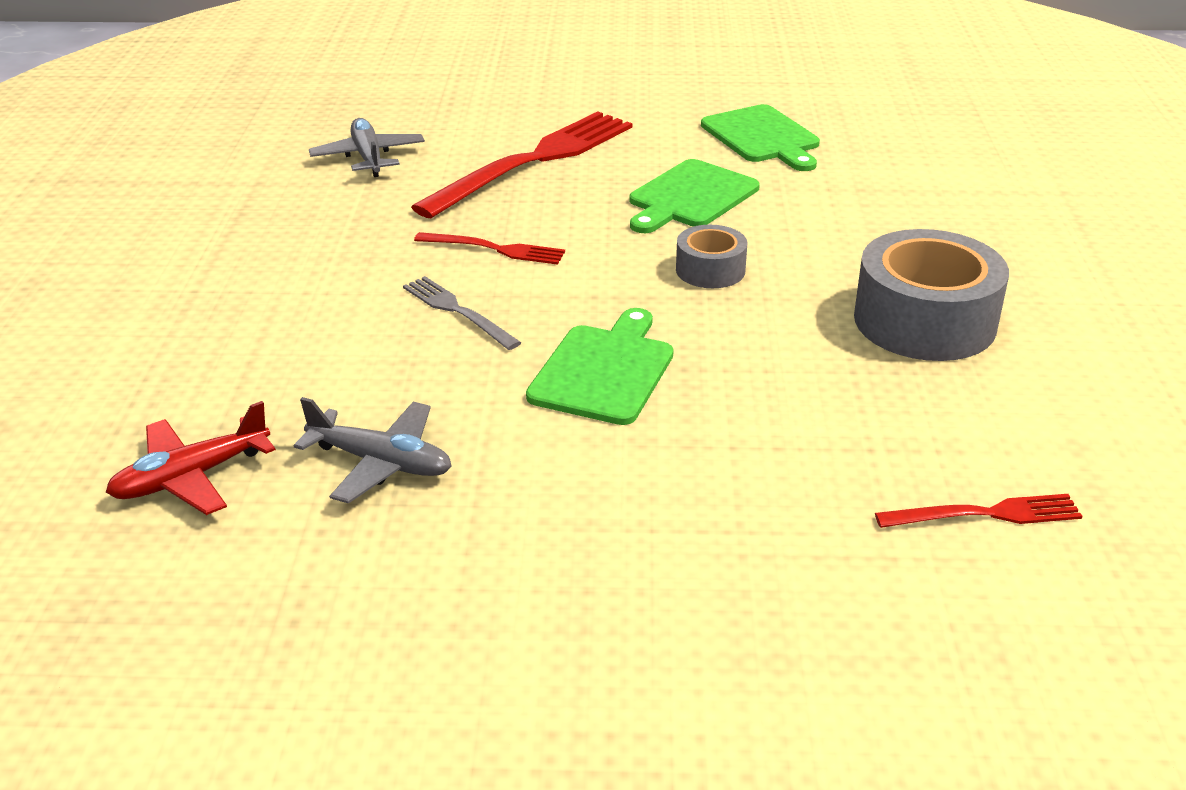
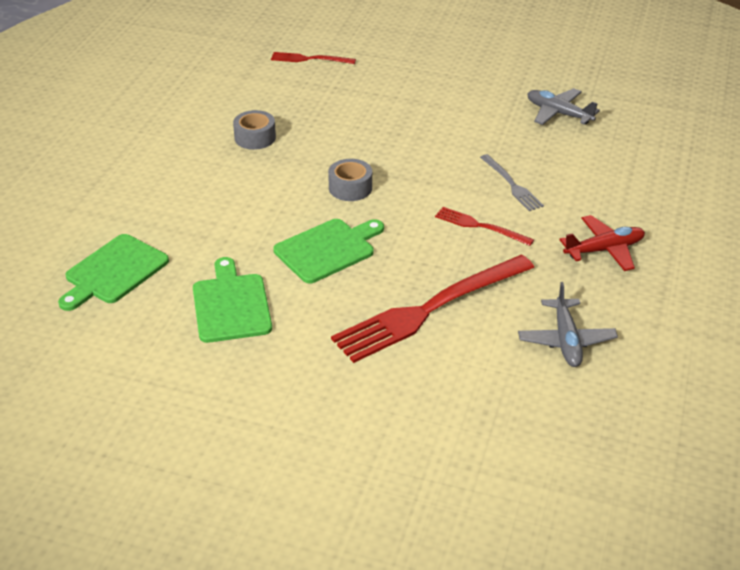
camera: 165 degrees left, 5 degrees up
red plane [106,401,276,515] -> red plane moved to [560,215,645,271]
green cutting board [526,308,674,425] -> green cutting board moved to [58,234,169,311]
grey tape [854,229,1009,361] -> grey tape [233,110,276,150], size x0.53

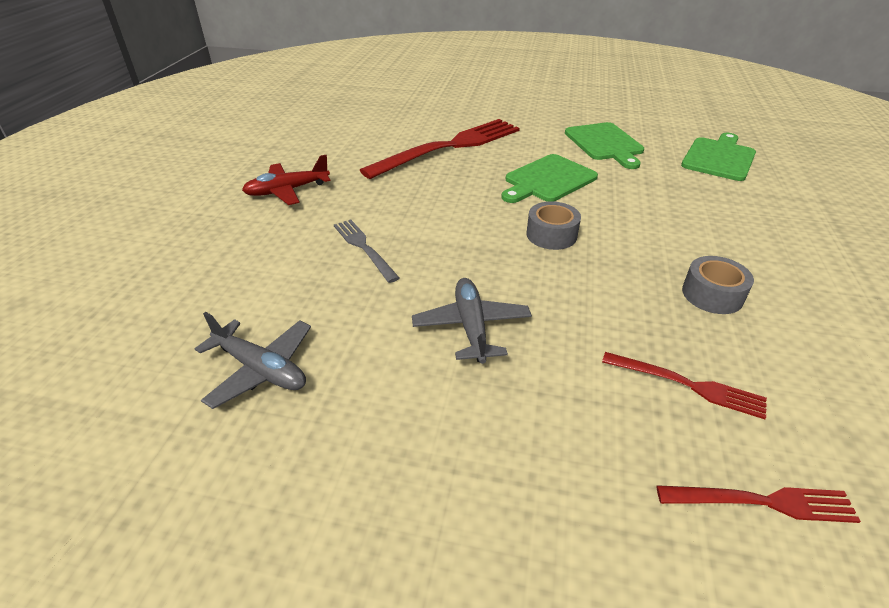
camera: 175 degrees right, 0 degrees up
red fork [435,207,534,246] -> red fork moved to [602,352,767,419]
grey plane [518,282,618,367] -> grey plane moved to [412,278,532,364]

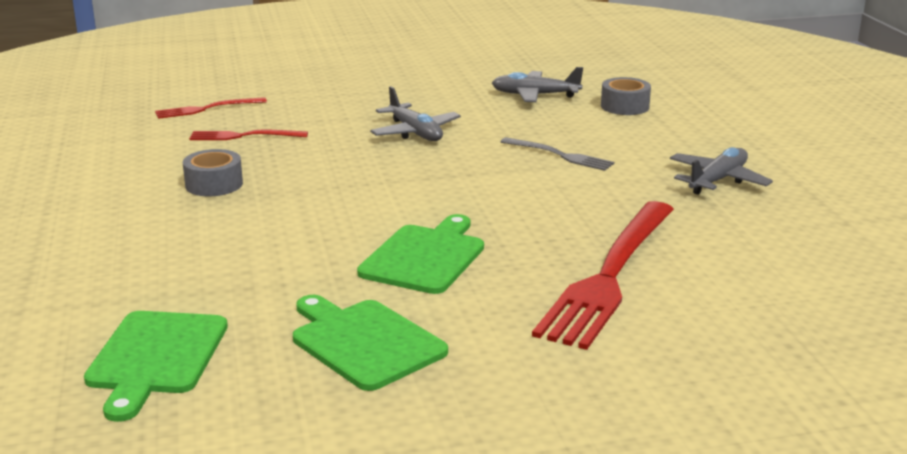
camera: 155 degrees right, 15 degrees down
red plane [242,155,330,205] -> grey plane [670,147,773,195]
grey tape [527,201,581,250] -> grey tape moved to [601,77,651,115]

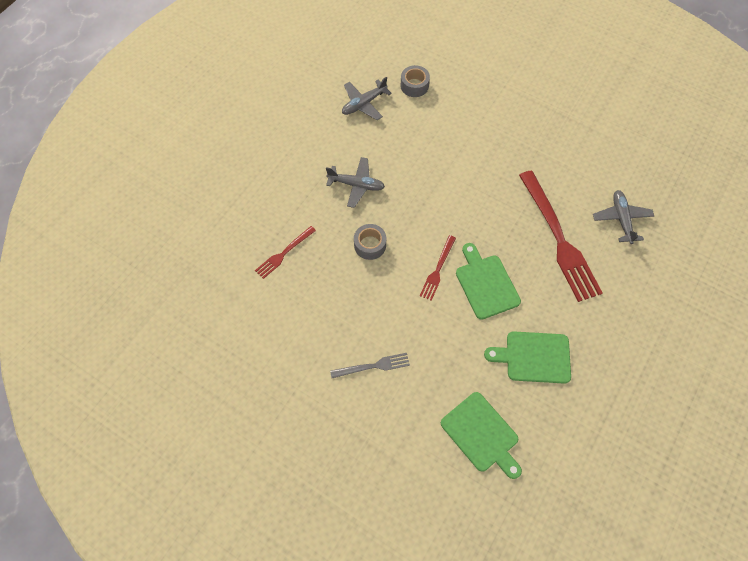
camera: 45 degrees left, 40 degrees up
red fork [155,97,267,119] -> red fork moved to [420,235,456,301]
grey tape [183,149,243,196] -> grey tape moved to [354,224,386,260]
grey fork [501,137,614,171] -> grey fork moved to [330,353,410,378]
grey plane [670,147,773,195] -> grey plane moved to [593,190,654,244]

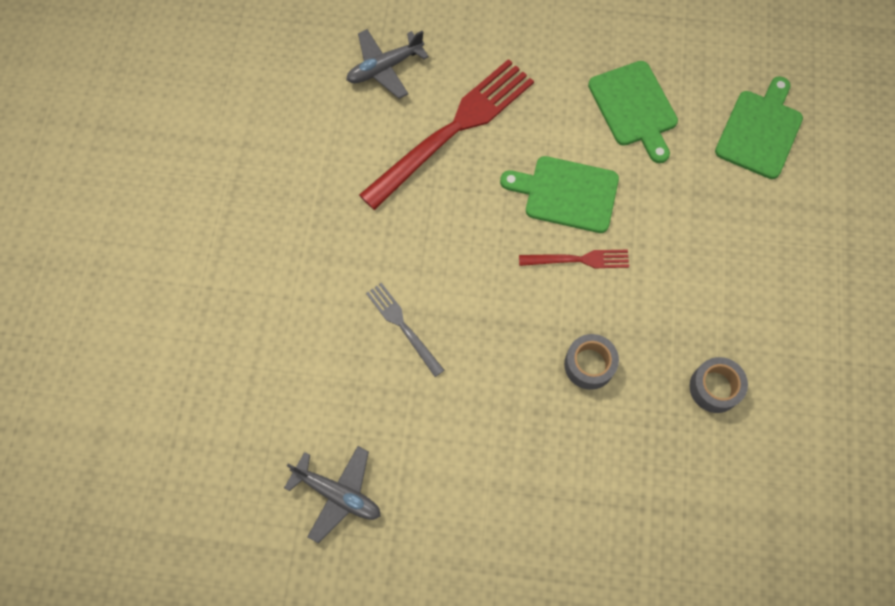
camera: 115 degrees left, 5 degrees up
red fork [255,226,316,279] -> none
grey plane [326,157,385,208] -> none
grey fork [330,353,410,378] -> grey fork moved to [366,283,444,377]
grey tape [400,65,430,97] -> grey tape moved to [689,357,748,413]
green cutting board [456,243,521,320] -> green cutting board turned 60 degrees clockwise [500,156,619,233]

